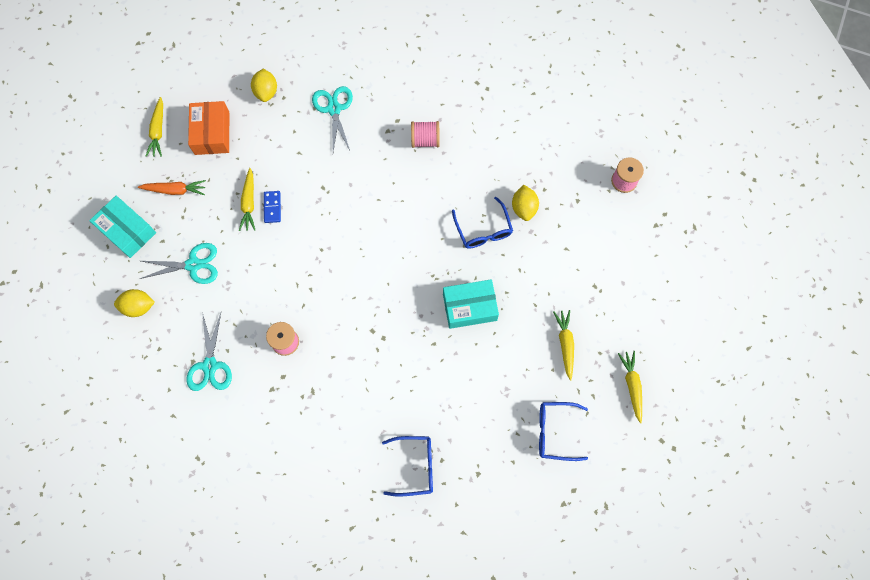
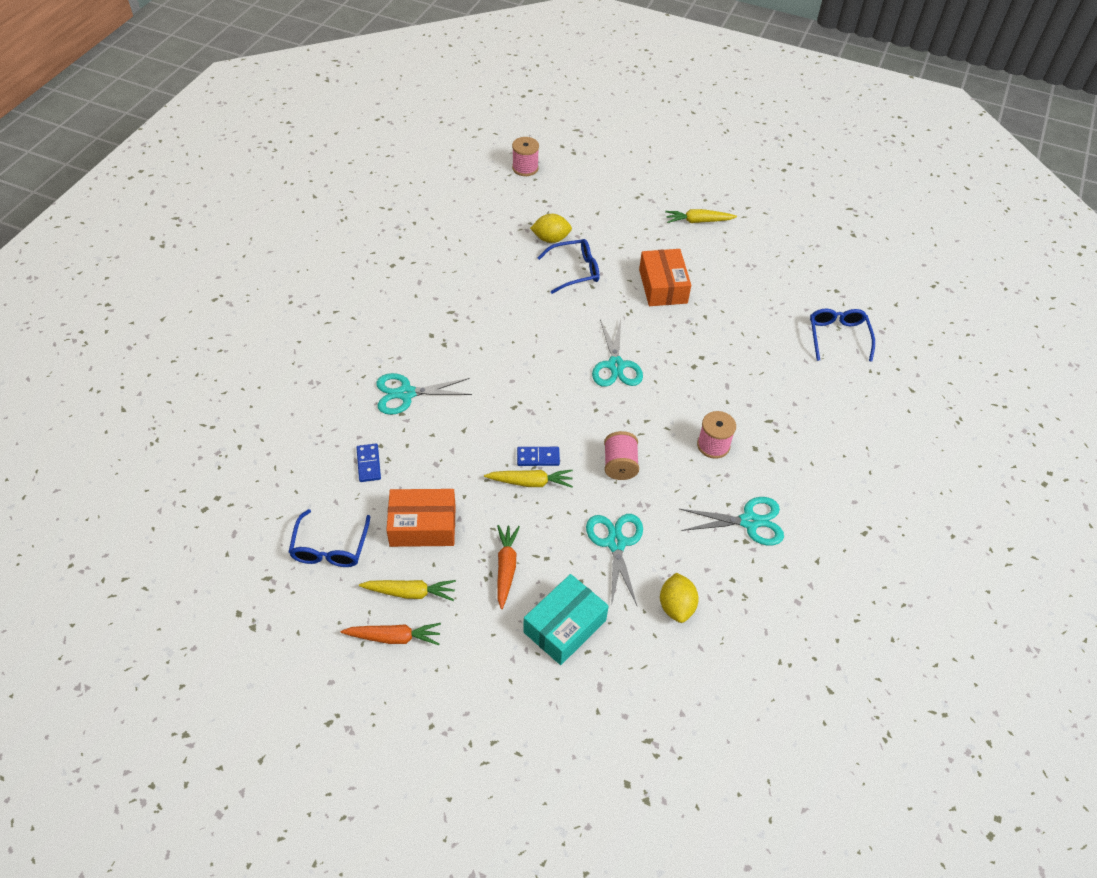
camera: 90 degrees left, 20 degrees down
yellow lemon [251,69,277,102] -> blue domino [356,444,381,482]
pink spool [411,121,440,148] -> pink spool moved to [604,431,639,480]
turquoise box [443,279,499,329] -> orange box [639,249,691,306]
blue glasses [539,402,588,461] -> blue glasses moved to [289,509,370,567]
yellow carrot [618,351,642,423] -> none
none -> orange carrot [341,623,441,645]
none -> turquoise scissors [592,320,643,387]

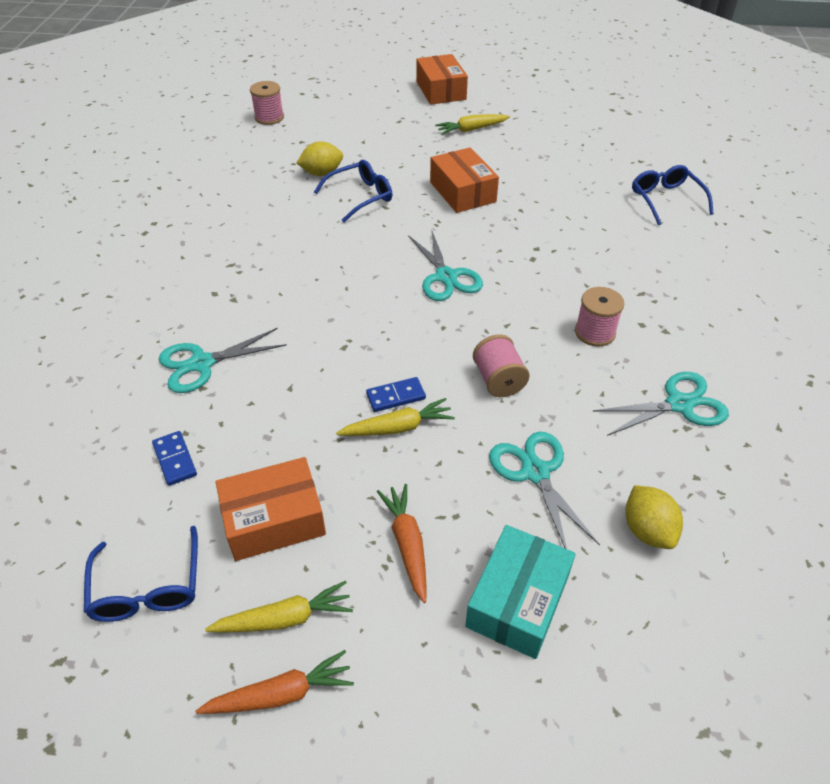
camera: 15 degrees left, 5 degrees down
none -> orange box [416,54,468,105]

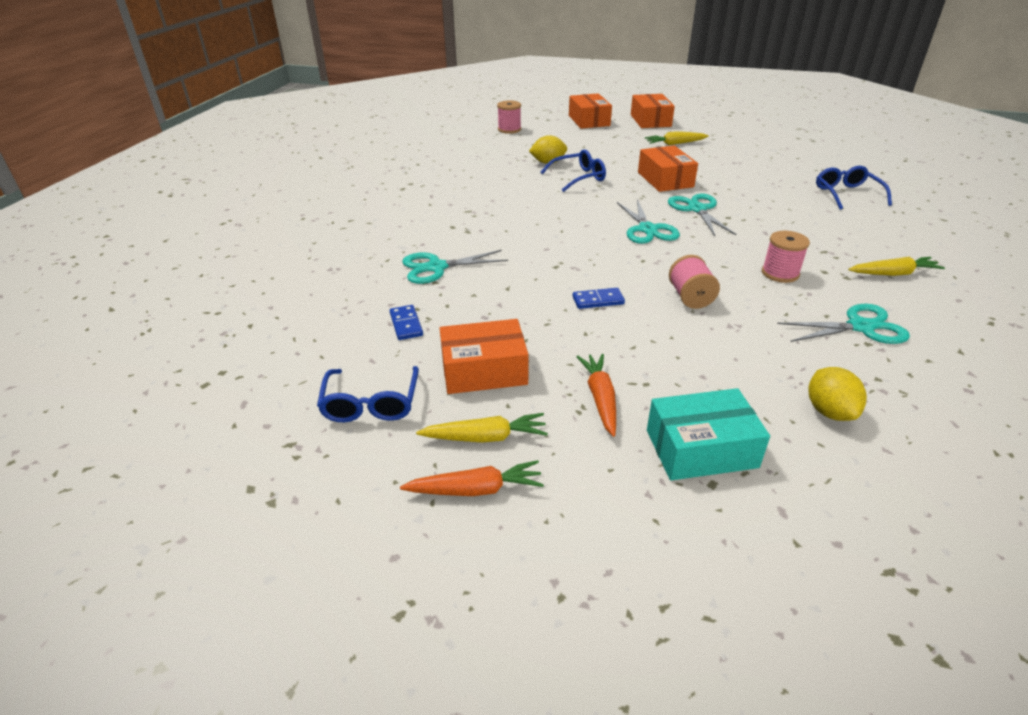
camera: 10 degrees right, 10 degrees down
yellow carrot [336,398,455,436] -> yellow carrot moved to [848,257,945,276]
turquoise box [465,525,576,659] -> turquoise box turned 45 degrees clockwise [647,388,770,480]
turquoise scissors [489,432,600,549] -> turquoise scissors moved to [668,193,736,236]
none -> orange box [569,93,612,129]

